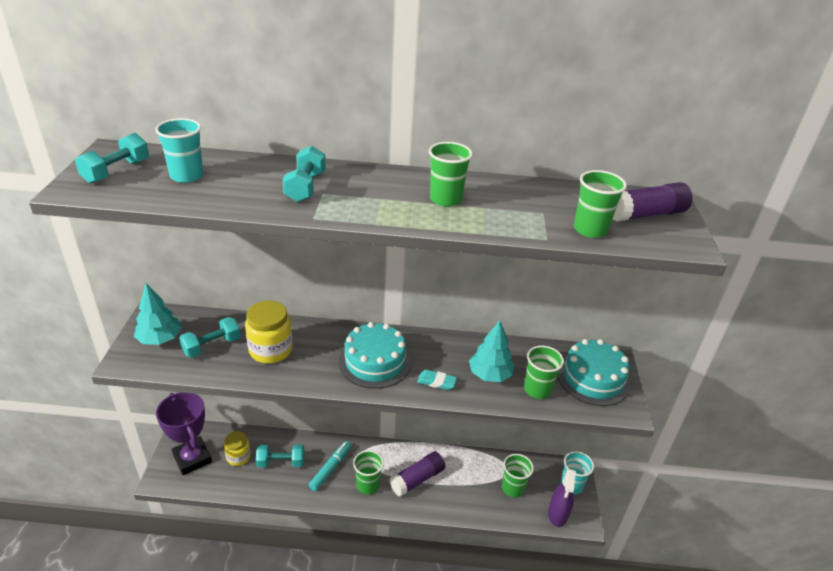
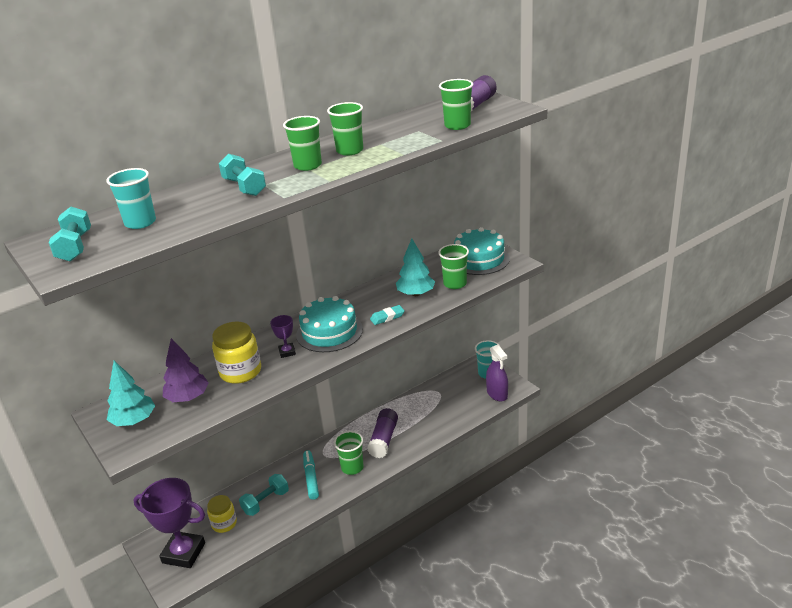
camera: 35 degrees left, 5 degrees down
turquoise dumbbell [179,317,241,358] -> purple tree [163,338,209,402]
green cup [502,454,534,498] -> green cup moved to [283,116,322,171]
none -> purple trophy [270,315,296,358]

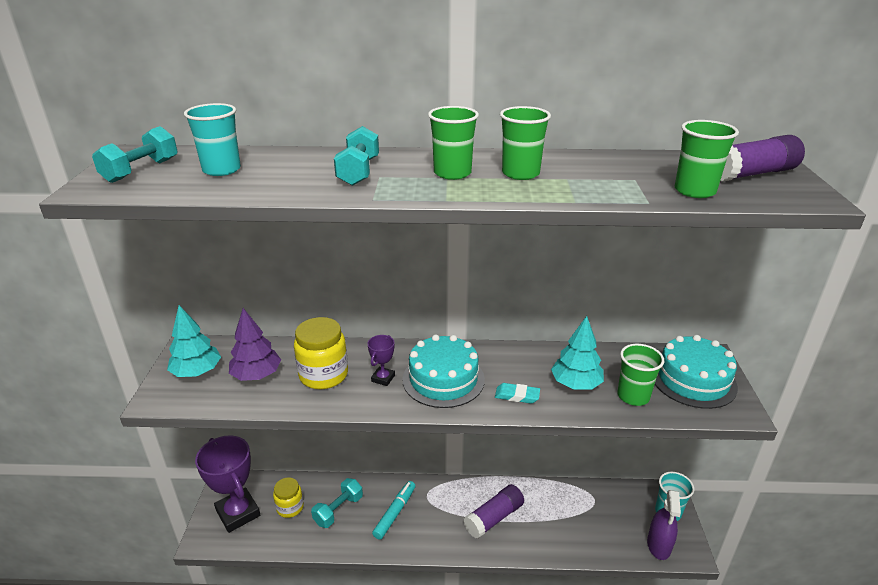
camera: 35 degrees right, 0 degrees up
turquoise dumbbell [239,474,289,516] -> turquoise dumbbell turned 45 degrees counterclockwise [311,478,363,528]
green cup [334,431,364,475] -> none

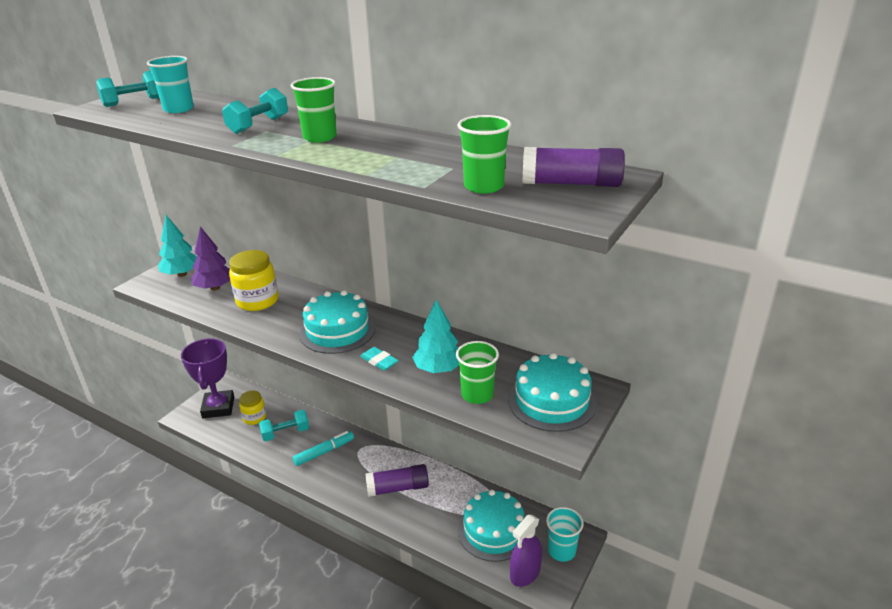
camera: 30 degrees right, 0 degrees up
purple trophy [367,335,395,386] -> none
green cup [500,106,551,180] -> none
none -> turquoise cake [458,489,525,562]

